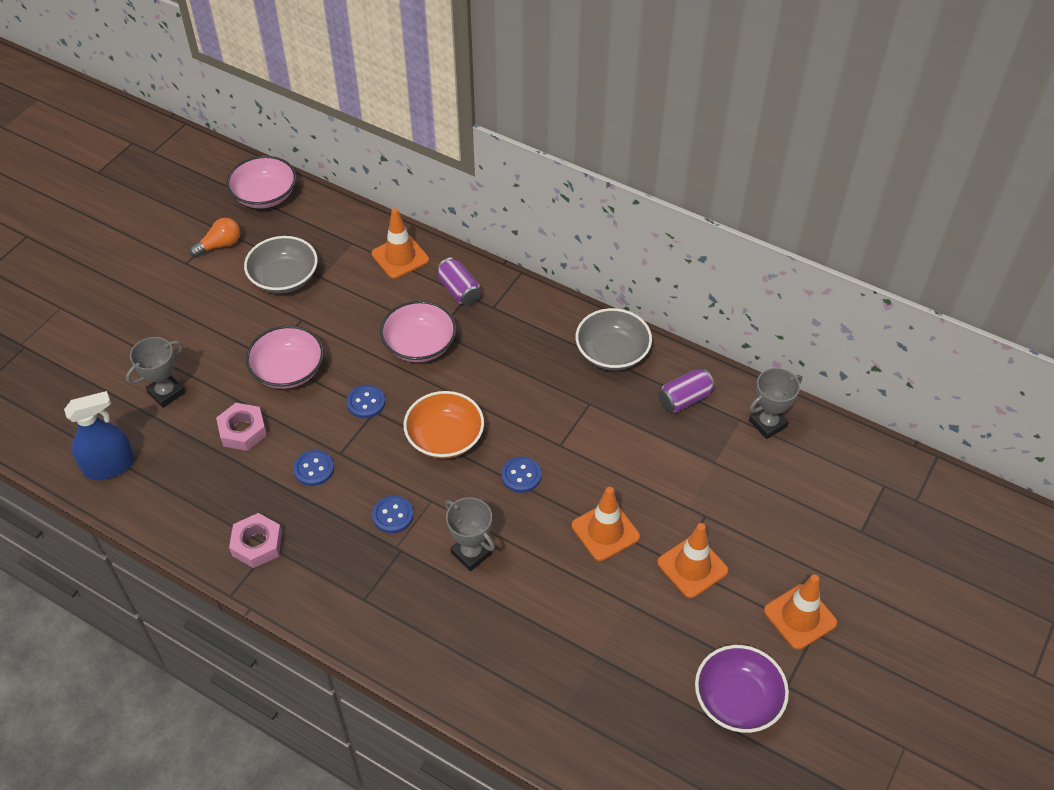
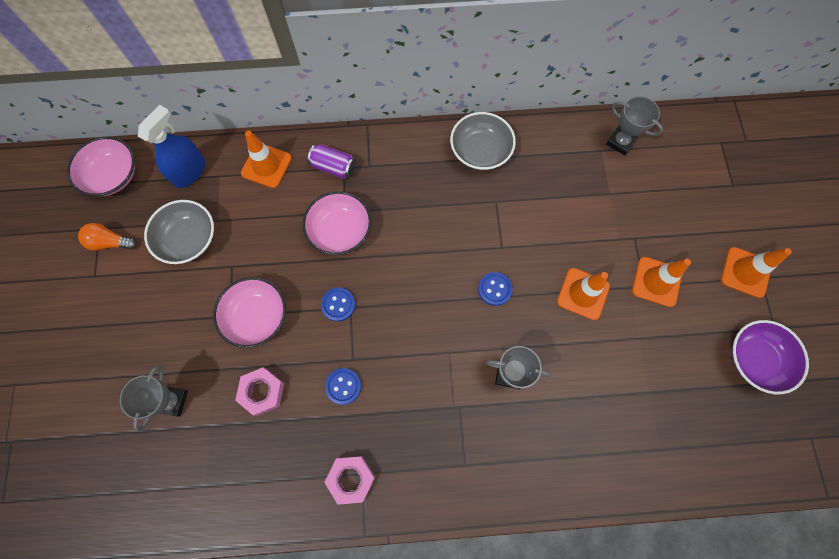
camera: 35 degrees left, 20 degrees up
blue spray bottle [64,391,135,480] -> blue spray bottle moved to [138,105,205,188]
orange light bulb [190,218,240,257] -> orange light bulb turned 105 degrees counterclockwise [78,223,137,251]
blue button [372,496,414,533] -> none
orange bowl [404,391,484,459] -> none
purple can [658,369,715,412] -> none
grey trophy [749,368,802,439] -> grey trophy turned 75 degrees counterclockwise [606,96,663,156]

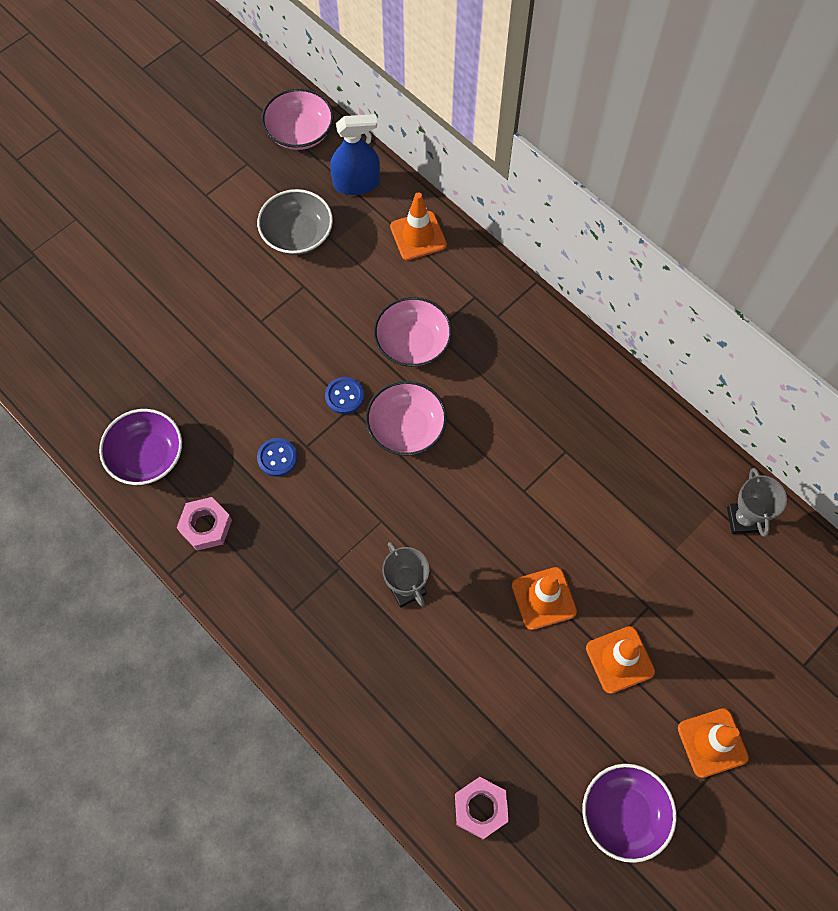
camera: 50 degrees right, 5 degrees down
orange light bulb [78,223,137,251] -> none
grey trophy [120,365,188,432] -> none
pink bowl [213,277,286,348] -> pink bowl moved to [366,381,447,456]
pink nut [235,367,284,416] -> pink nut moved to [455,777,509,839]
purple can [308,144,356,179] -> none
grey bowl [450,112,516,170] -> none
blue button [478,272,513,306] -> none
none -> purple bowl [99,409,182,485]

